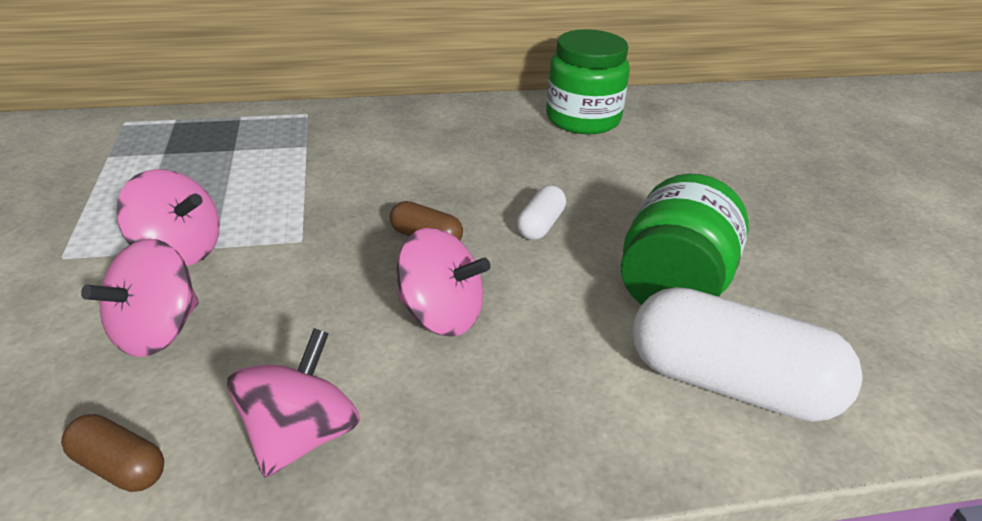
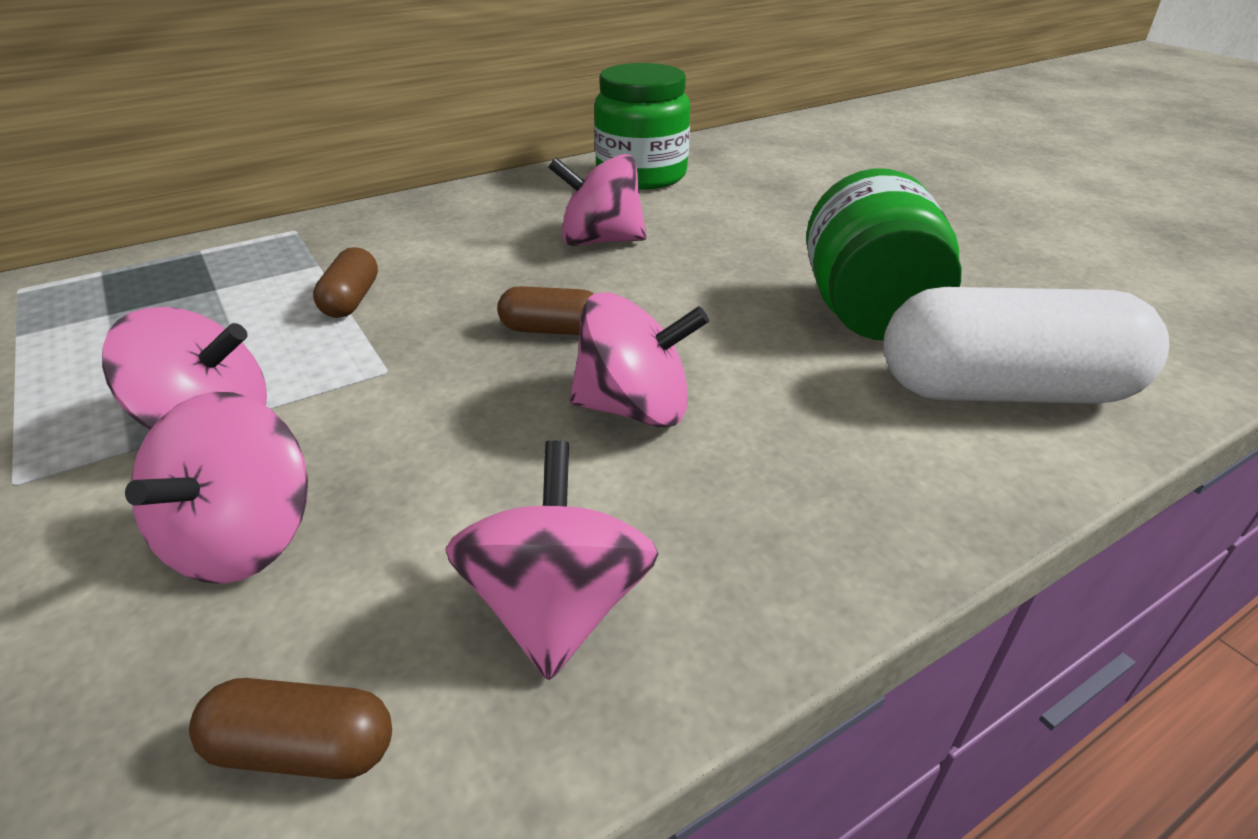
camera: 20 degrees left, 0 degrees up
white capsule [517,185,566,240] -> none
none -> brown capsule [313,247,378,318]
none -> pink spinning top [548,154,647,246]

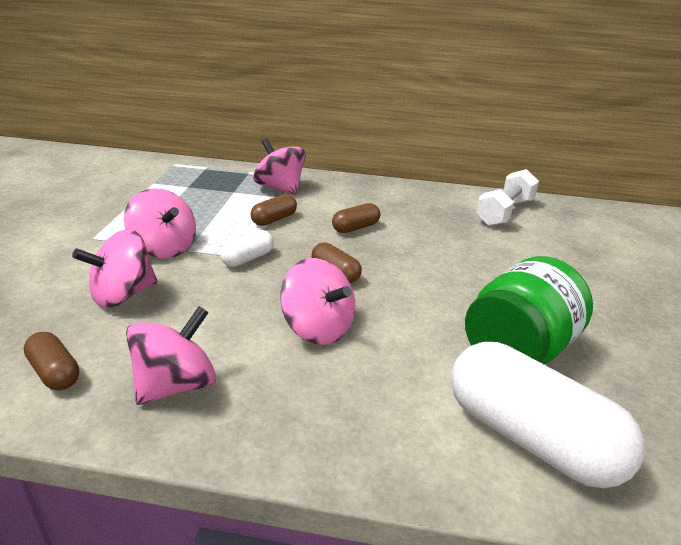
camera: 40 degrees right, 5 degrees down
pink spinning top [548,154,647,246] -> pink spinning top moved to [253,138,306,195]
green jar [594,63,690,190] -> white dumbbell [476,169,539,226]
none -> white capsule [220,230,274,267]
none -> brown capsule [332,203,380,233]

